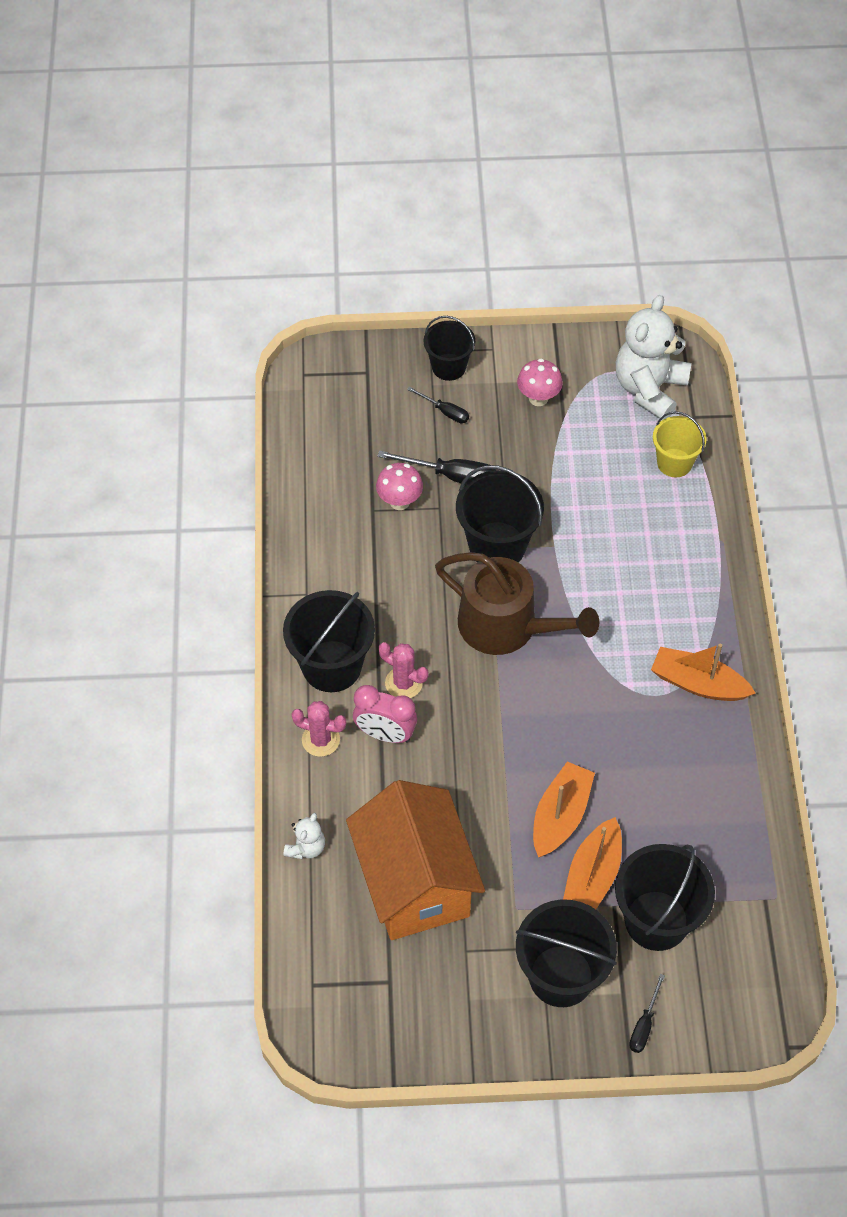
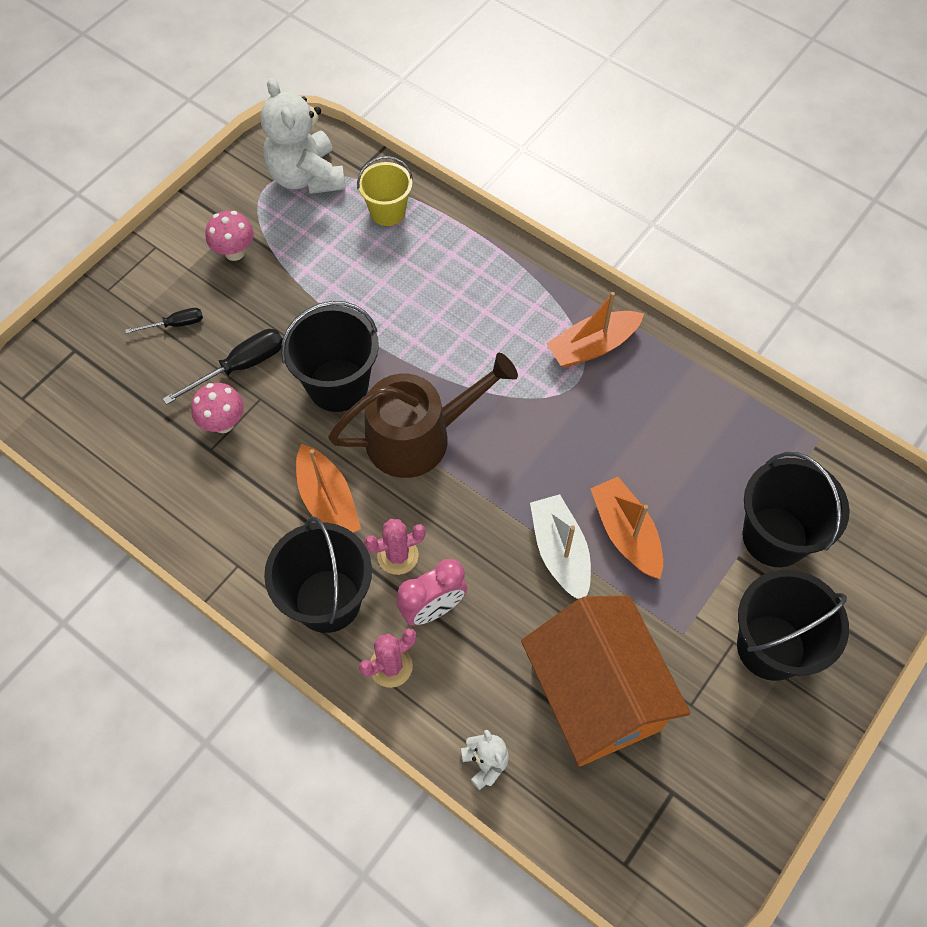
camera: 50 degrees left, 5 degrees up
orange house [346,780,485,940] -> orange house turned 45 degrees clockwise [521,595,690,766]
black bucket [424,316,475,381] -> none
orange boat [563,817,622,909] -> orange boat moved to [296,444,361,532]
black screwdriver [629,974,665,1053] -> none
none -> white boat [530,494,591,599]

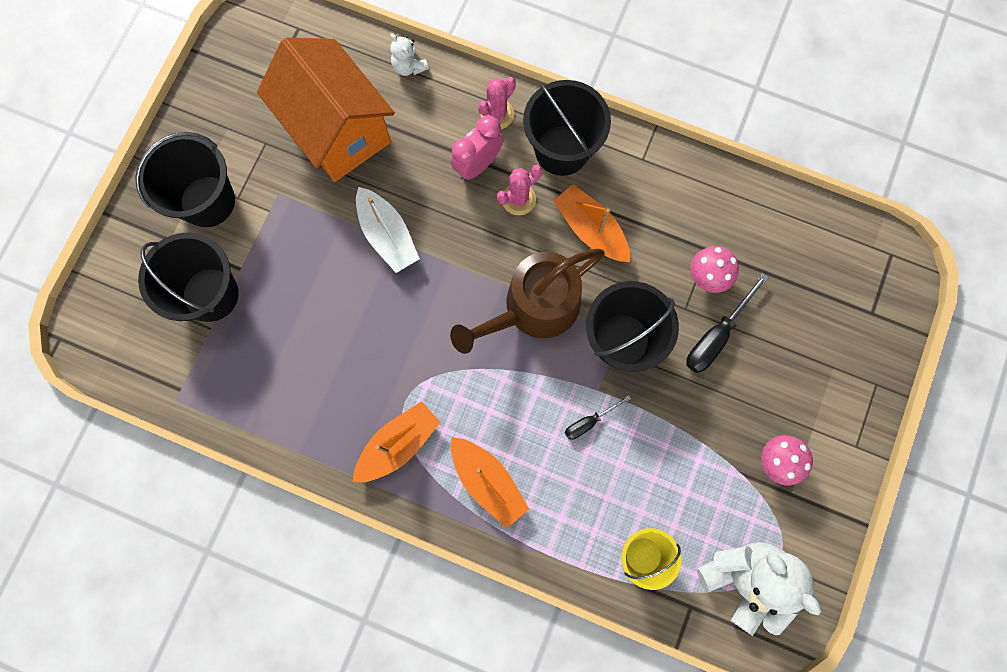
camera: 165 degrees right, 15 degrees up
black screwdriver [125,308,203,334] -> black screwdriver moved to [565,395,631,440]
orange boat [590,477,663,579] -> orange boat moved to [451,437,529,528]

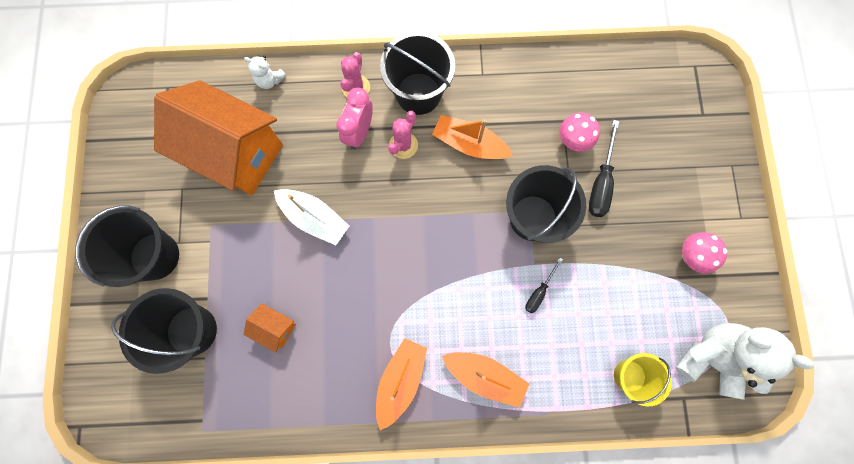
camera: 25 degrees left, 0 degrees up
brown watering can [450,249,605,354] -> none
none -> orange house [244,304,296,353]

